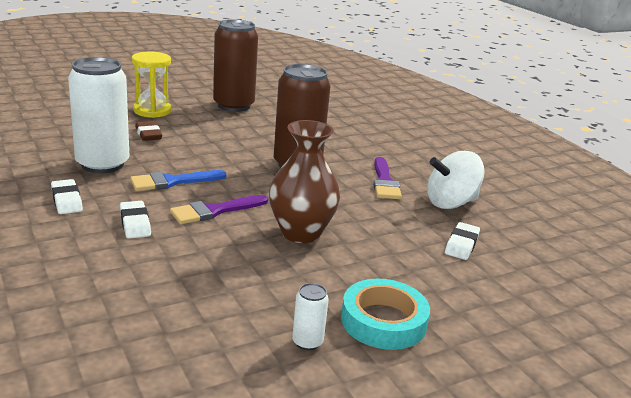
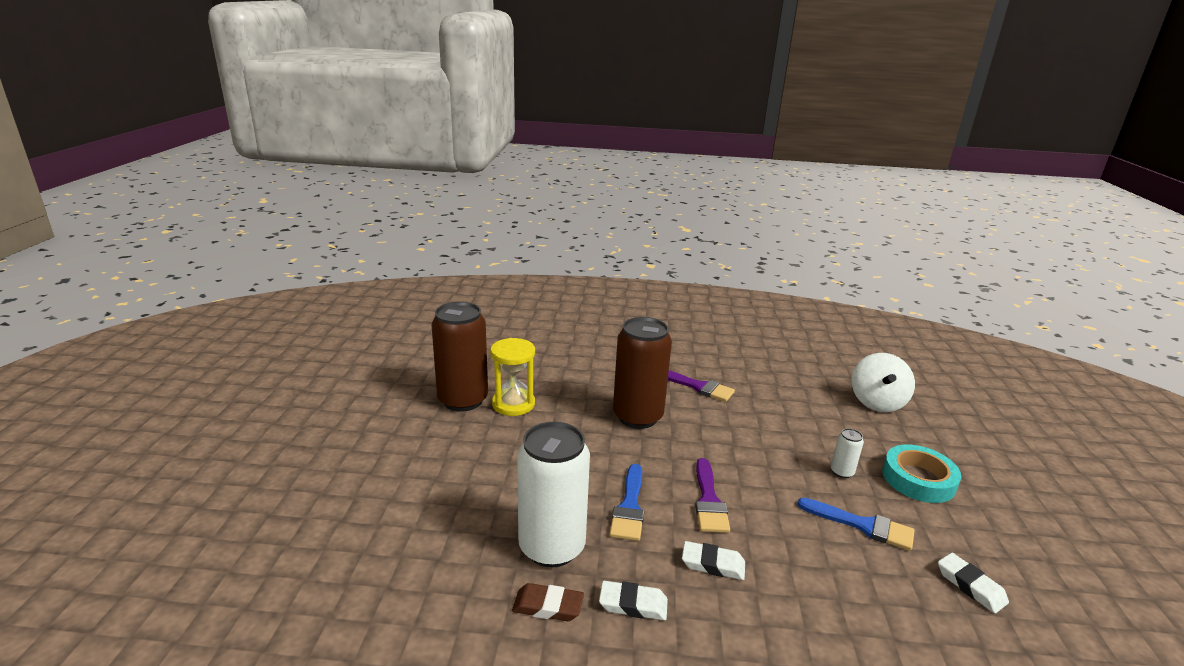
camera: 55 degrees left, 0 degrees up
yellow hourglass [132,52,171,118] -> yellow hourglass moved to [490,338,535,416]
brown eraser [135,121,162,141] -> brown eraser moved to [512,583,584,621]
brown vase [269,120,340,243] -> none
white can [292,283,329,350] -> white can moved to [831,428,864,478]
white spinning top [427,151,484,209] -> white spinning top moved to [852,353,915,412]
white eraser [445,222,480,260] -> white eraser moved to [938,552,1009,613]
none -> blue brush [797,498,914,551]

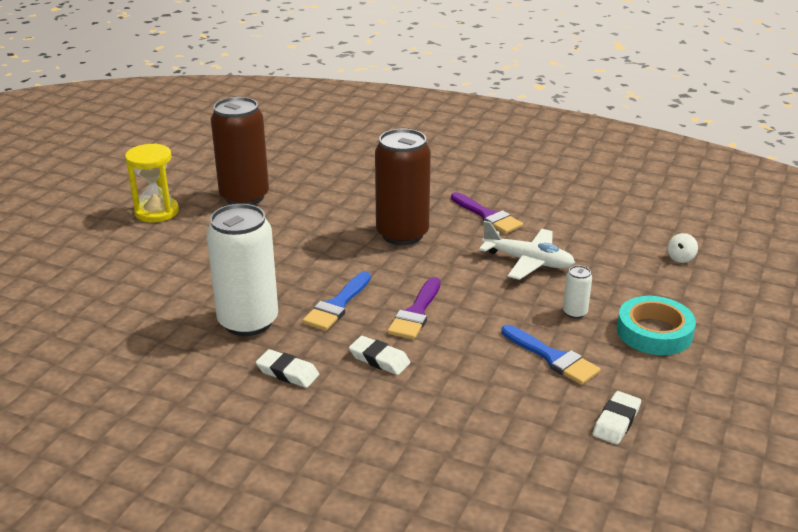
camera: 20 degrees right, 5 degrees up
yellow hourglass [490,338,535,416] -> yellow hourglass moved to [125,143,179,222]
brown eraser [512,583,584,621] -> none
white spinning top [852,353,915,412] -> white spinning top [667,233,698,263], size x0.44
white eraser [938,552,1009,613] -> white eraser turned 45 degrees clockwise [593,391,641,445]
none -> white plane [479,221,575,280]

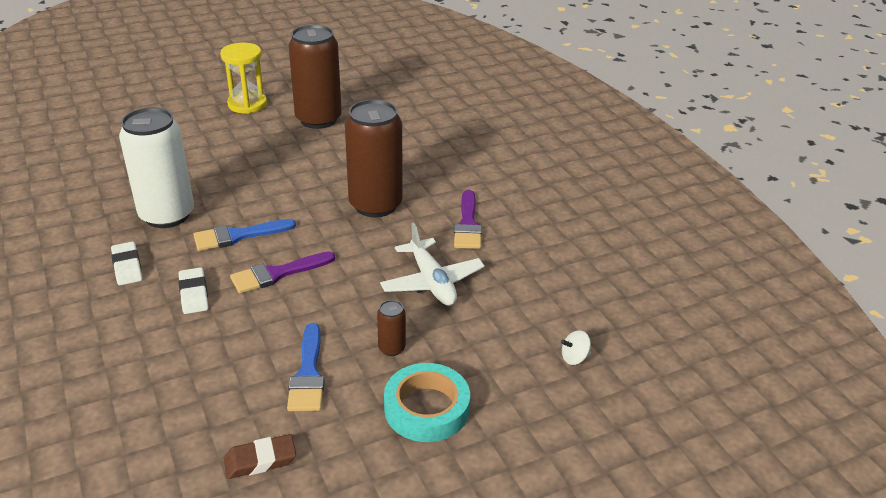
camera: 40 degrees right, 5 degrees up
white can [563,265,592,319] -> brown can [377,300,406,356]
white eraser [593,391,641,445] -> brown eraser [224,434,296,479]

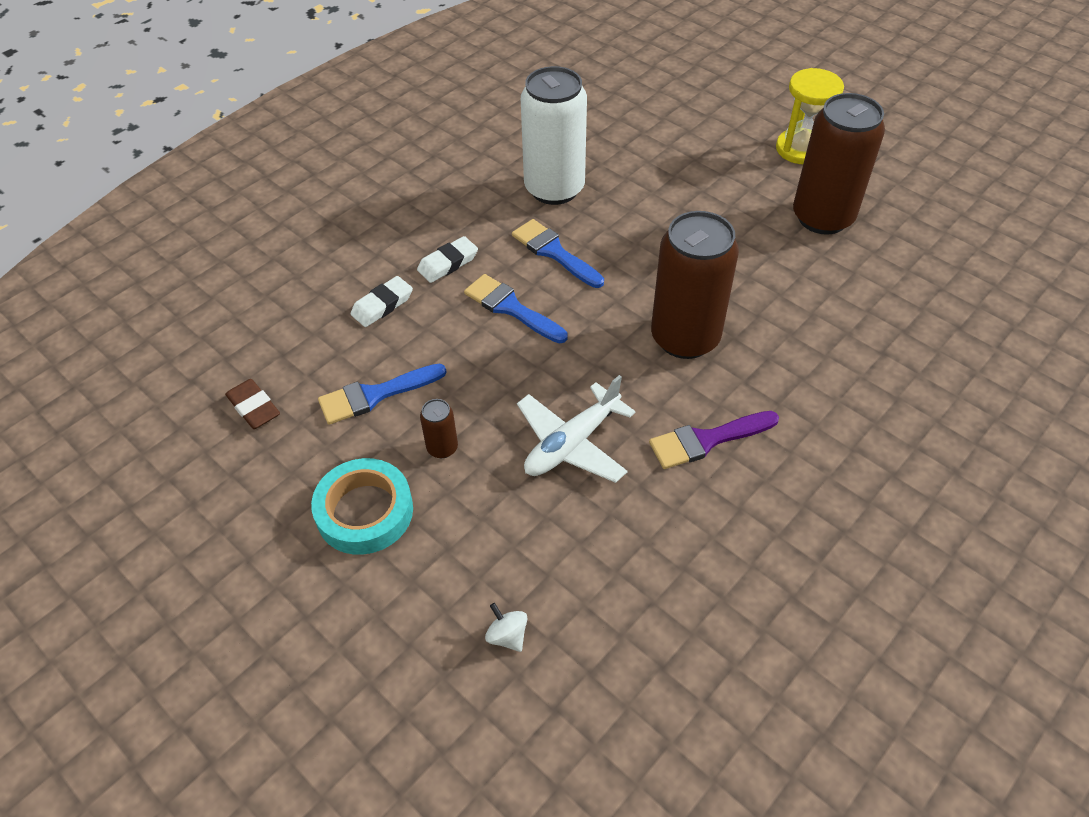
camera: 70 degrees right, 15 degrees up
white eraser [111,241,142,285] -> white eraser moved to [350,276,413,327]
purple brush [230,251,335,294] -> blue brush [464,274,568,343]

